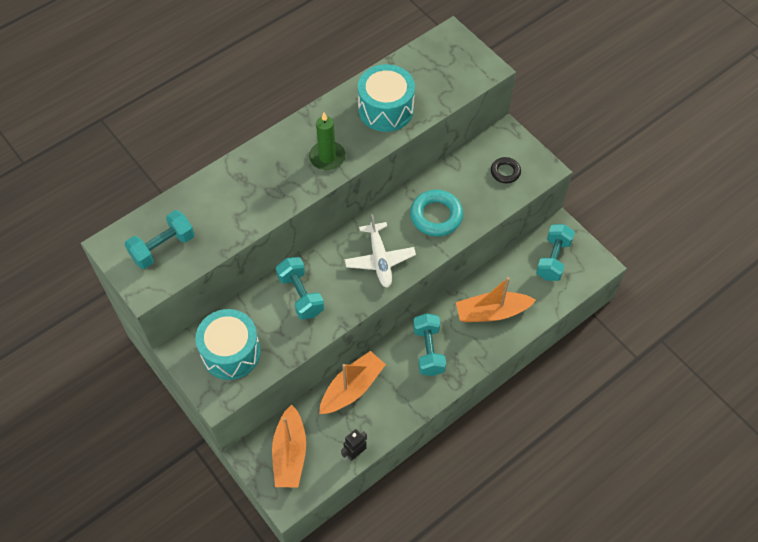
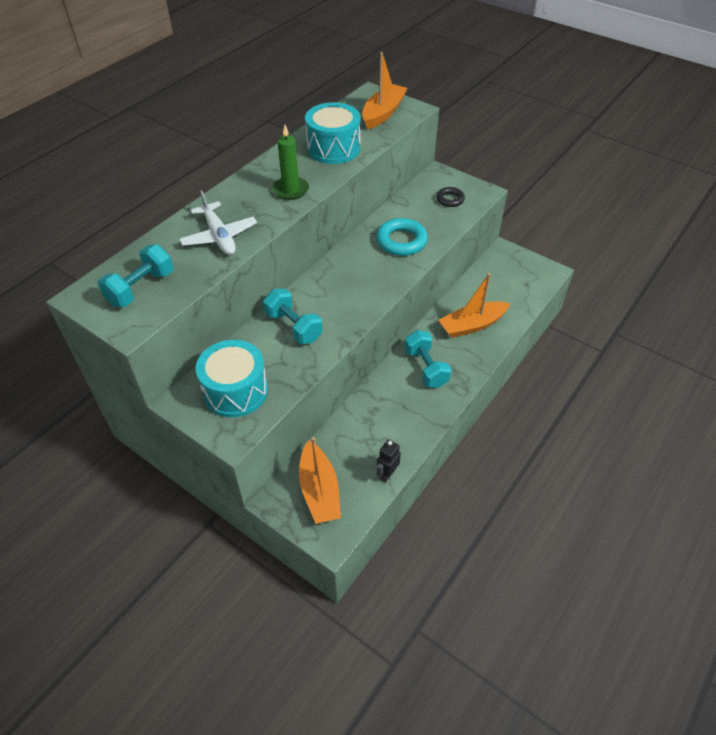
camera: 15 degrees left, 10 degrees down
orange boat [319,351,386,414] -> orange boat moved to [362,52,408,129]
white plane [345,214,416,288] -> white plane moved to [179,191,257,255]
turquoise dumbbell [536,224,575,281] -> none

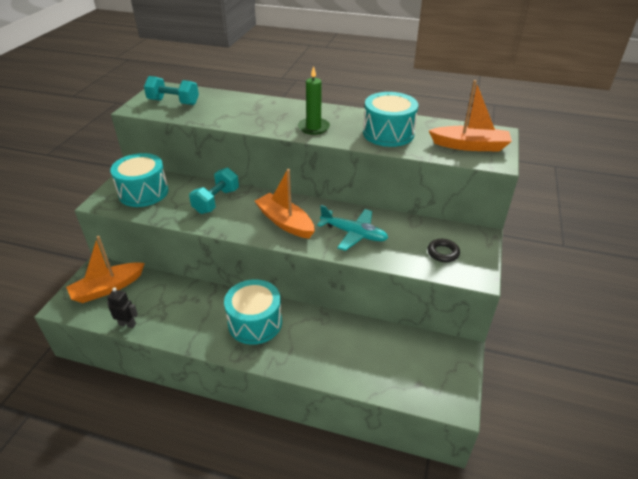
camera: 70 degrees right, 10 degrees down
white plane [179,191,257,255] -> none
turquoise ring [376,218,428,256] -> turquoise plane [317,205,388,251]
turquoise dumbbell [405,330,452,388] -> turquoise drum [224,279,282,345]
orange boat [439,273,510,338] -> orange boat moved to [255,169,315,239]

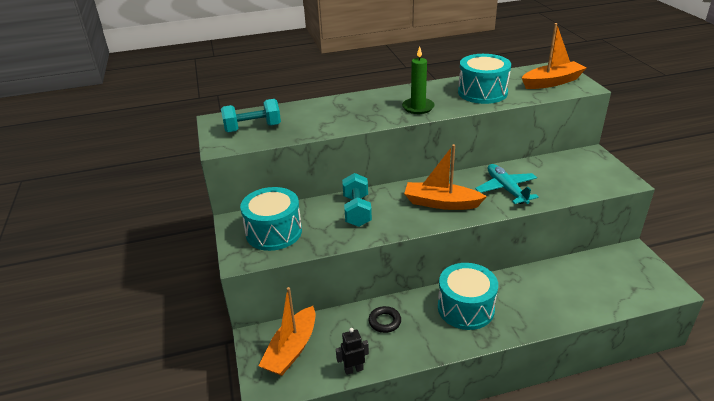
camera: 30 degrees left, 5 degrees down
turquoise plane [317,205,388,251] -> turquoise plane turned 105 degrees counterclockwise [475,164,539,204]
black ring [428,239,460,262] -> black ring moved to [369,306,401,333]

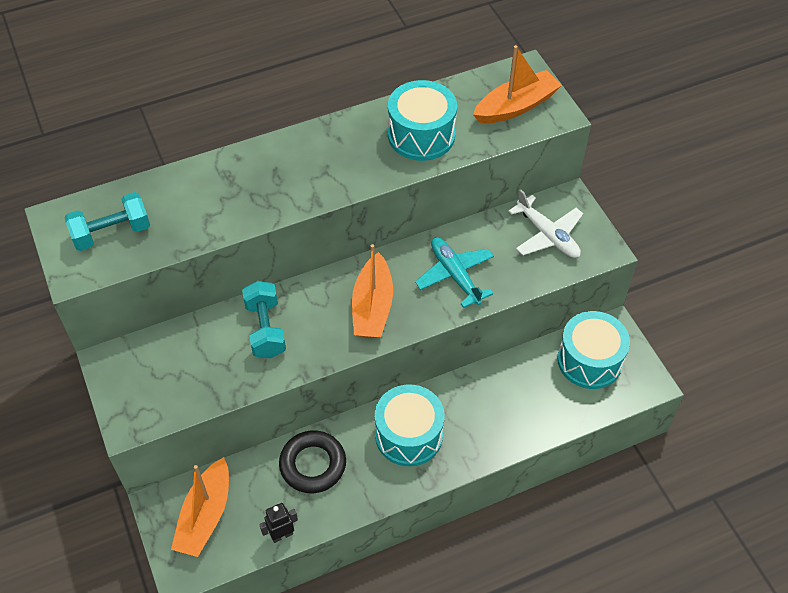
camera: 10 degrees left, 20 degrees up
turquoise drum [240,187,302,251] -> turquoise drum moved to [557,311,630,389]
black ring [369,306,401,333] -> black ring [279,430,346,493], size x1.70
green candle [402,46,435,114] -> none
orange boat [404,144,487,210] -> orange boat turned 90 degrees counterclockwise [352,244,393,338]
none -> white plane [508,189,583,258]

